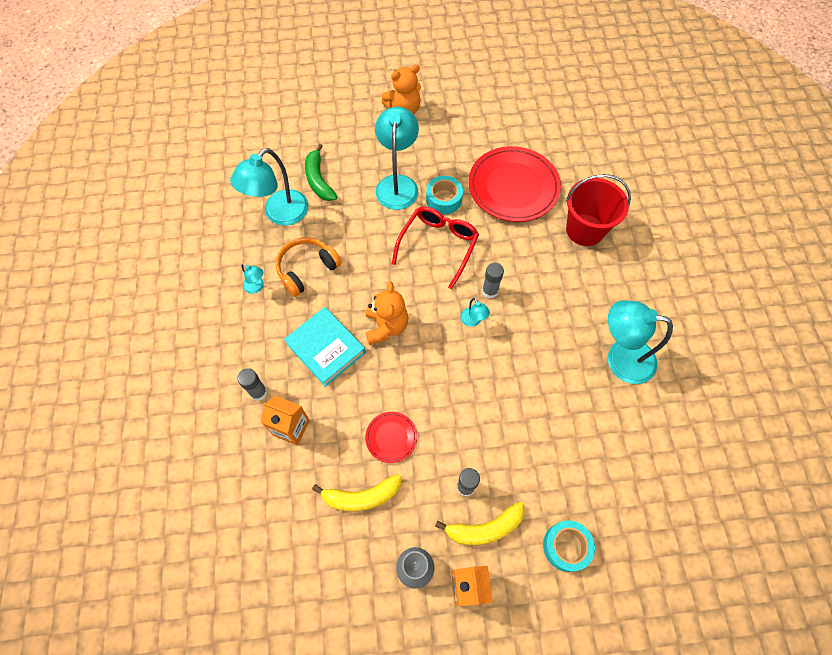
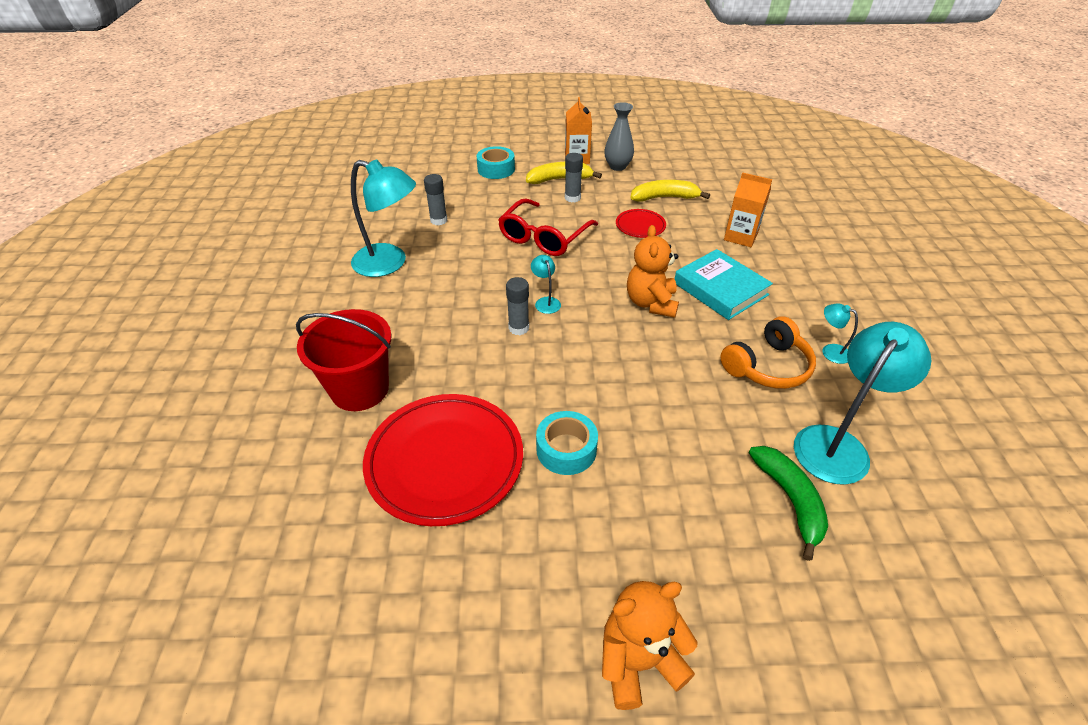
camera: 175 degrees left, 20 degrees down
grey glue stick [237,368,267,401] -> grey glue stick moved to [424,174,447,226]
turquoise lamp [375,107,419,210] -> none
red glasses [392,206,479,289] -> red glasses moved to [498,198,598,256]

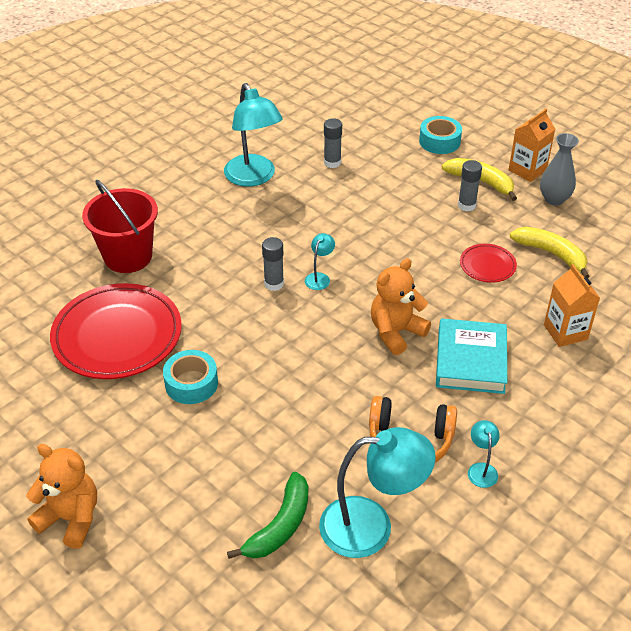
camera: 45 degrees right, 0 degrees up
red glasses [498,198,598,256] -> none

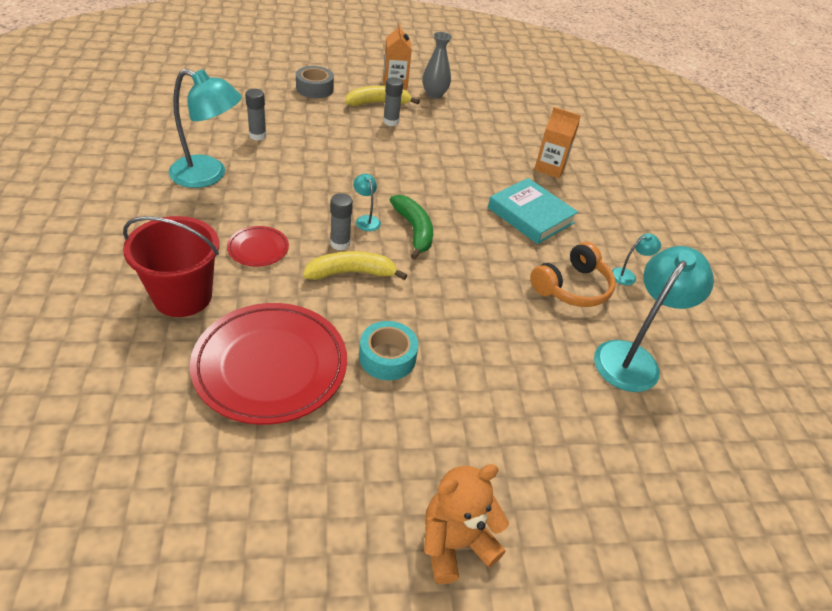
camera: 55 degrees left, 0 degrees up
green banana [227,472,308,559] -> green banana moved to [390,195,433,259]
orange teddy bear [371,258,431,355] -> none
turquoise tape [419,116,462,154] -> grey tape [296,66,334,98]
red plate [460,244,517,283] -> red plate moved to [227,226,289,267]
turquoise lamp [468,420,500,488] -> turquoise lamp turned 120 degrees clockwise [612,234,661,285]
yellow banana [510,227,590,278] -> yellow banana moved to [303,251,407,280]

